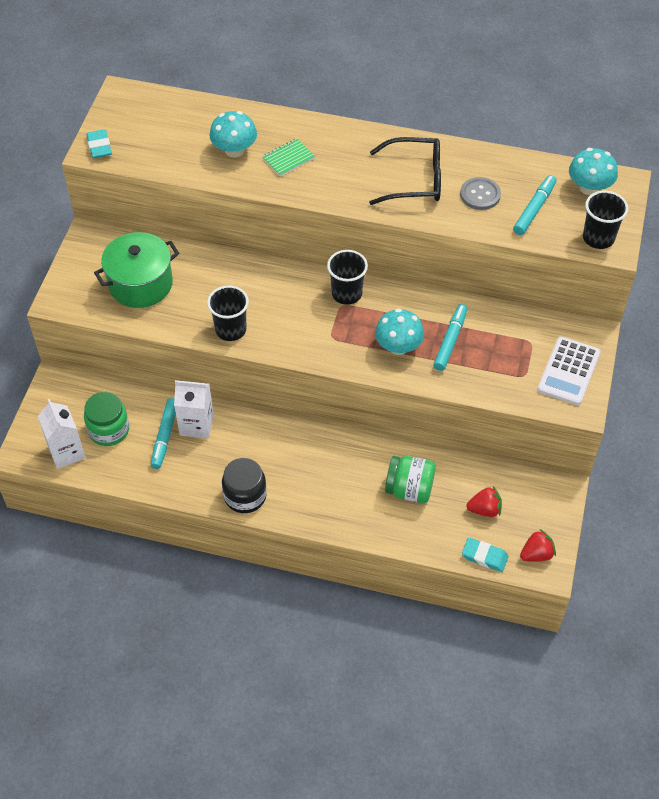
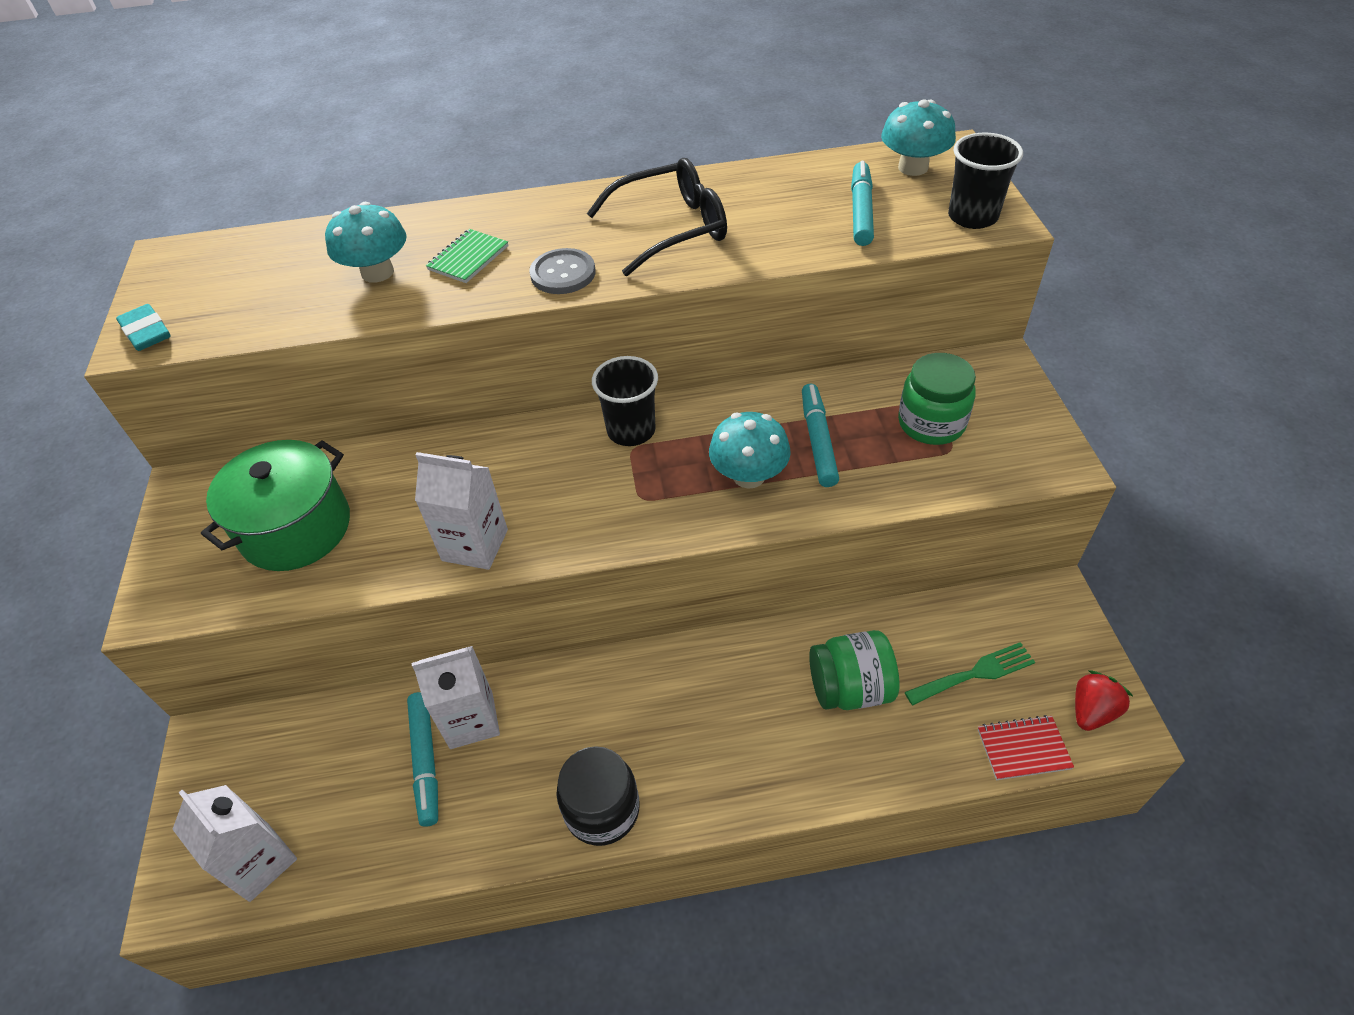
camera: 20 degrees left, 5 degrees down
green jar [84,392,129,446] -> green jar moved to [898,353,976,445]
black cup [207,285,249,341] -> white carton [415,452,508,570]
grey button [460,177,501,210] -> grey button moved to [529,248,595,294]
turquoise eraser [462,538,509,572] -> red notebook [978,715,1074,780]
red strawberry [466,486,502,517] -> green fork [905,642,1035,705]
white calculator [537,336,601,405] -> none

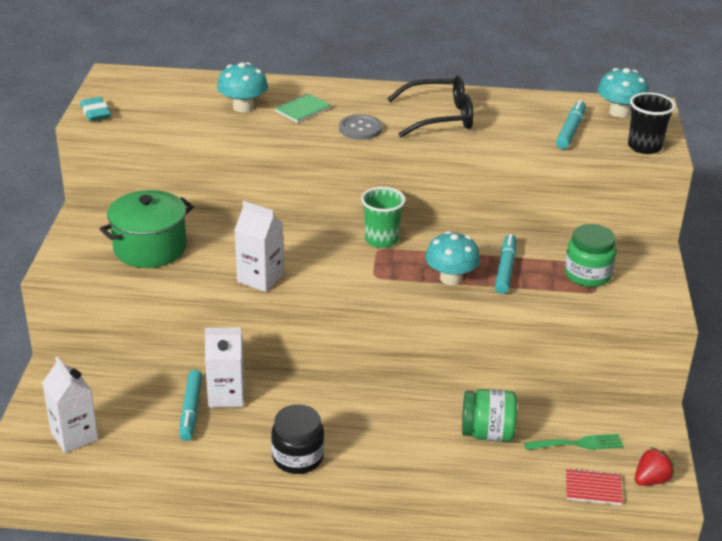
camera: 10 degrees right, 15 degrees down
black cup [592,356,658,446] -> green cup [361,187,406,248]

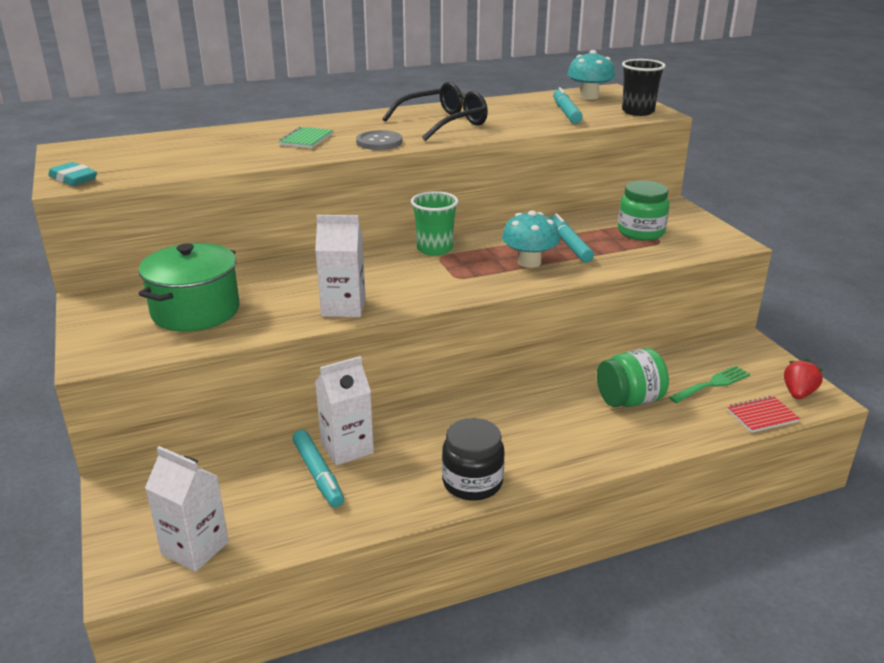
camera: 25 degrees left, 5 degrees down
turquoise mushroom [217,62,268,112] -> none

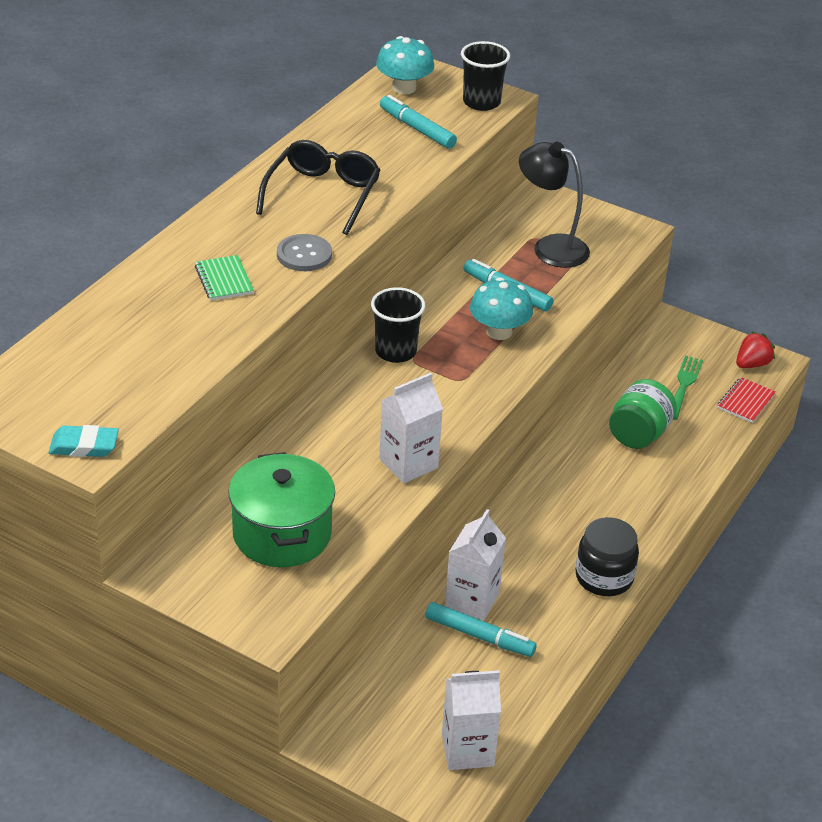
camera: 40 degrees left, 10 degrees up
green cup [411,191,458,256] -> black cup [371,287,425,363]
green jar [618,181,669,241] -> black lamp [519,142,590,268]
red strawberry [784,359,824,399] -> red strawberry turned 60 degrees clockwise [736,331,775,368]

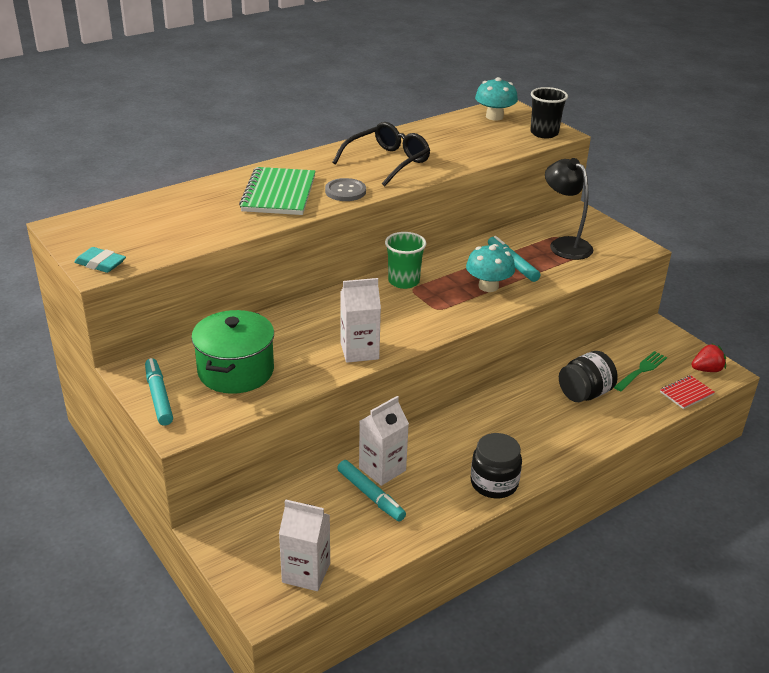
camera: 25 degrees right, 5 degrees down
green notebook [195,255,254,301] -> green notebook [239,167,316,215], size x1.88
black cup [371,287,425,363] -> green cup [385,232,426,289]
turquoise marker [380,95,457,149] -> turquoise marker moved to [145,358,173,425]
green jar [609,379,677,449] -> black jar [559,351,618,402]

